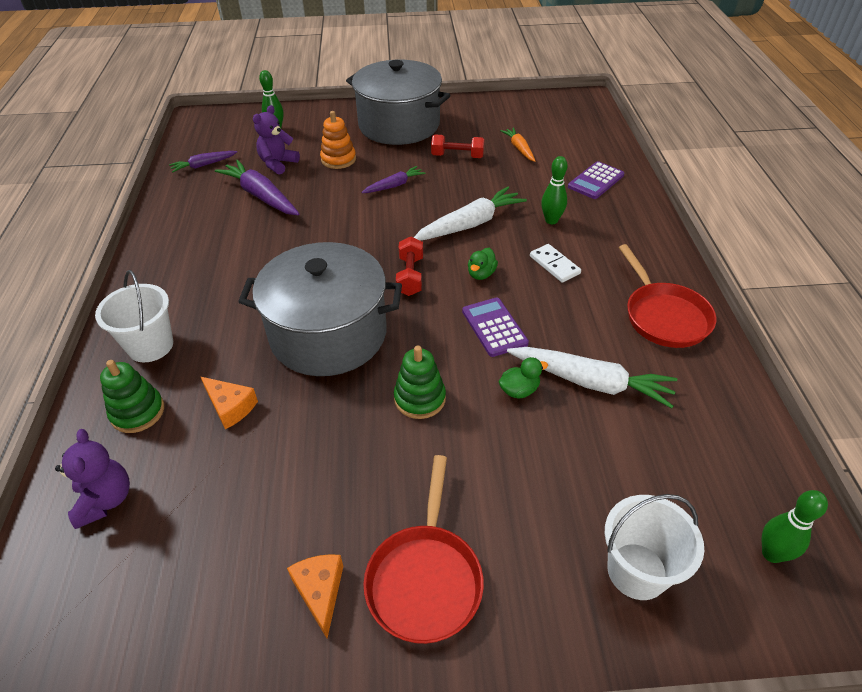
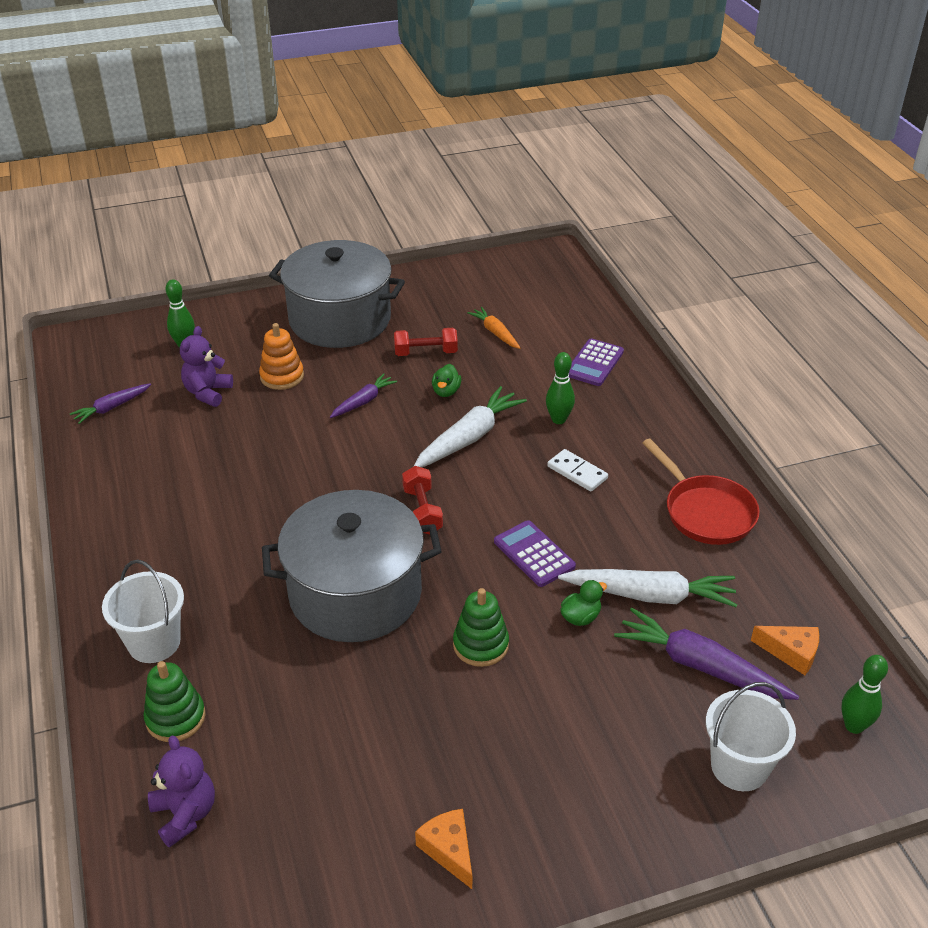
camera: 15 degrees left, 5 degrees down
orange cheese [201,377,258,429] -> orange cheese moved to [751,626,819,675]
purple carrot [215,160,300,216] -> purple carrot moved to [614,608,799,700]
red pan [363,455,484,644] -> none
green duck [468,248,498,280] -> green duck moved to [432,364,461,397]

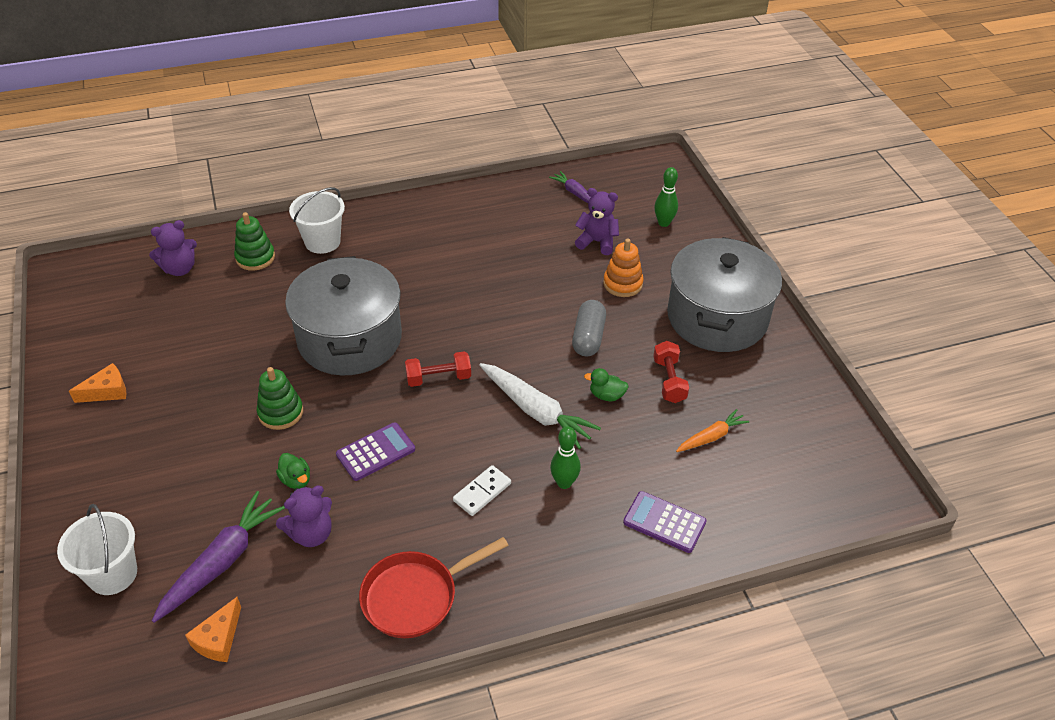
camera: 90 degrees right, 5 degrees up
purple carrot [330,373,397,418] -> grey capsule [572,300,606,356]
white carrot [558,569,738,607] -> purple teddy bear [276,485,332,547]
green bowling pin [841,655,888,734] -> none

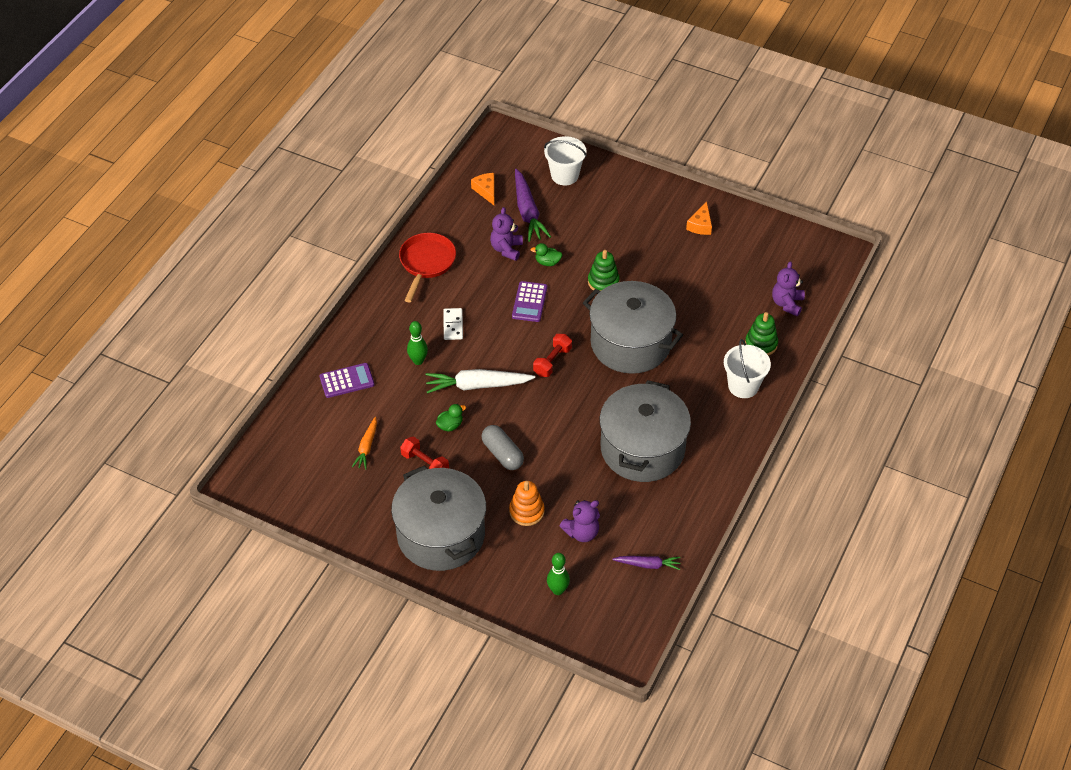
camera: 135 degrees right, 5 degrees up
none -> grey pot [600,380,691,482]

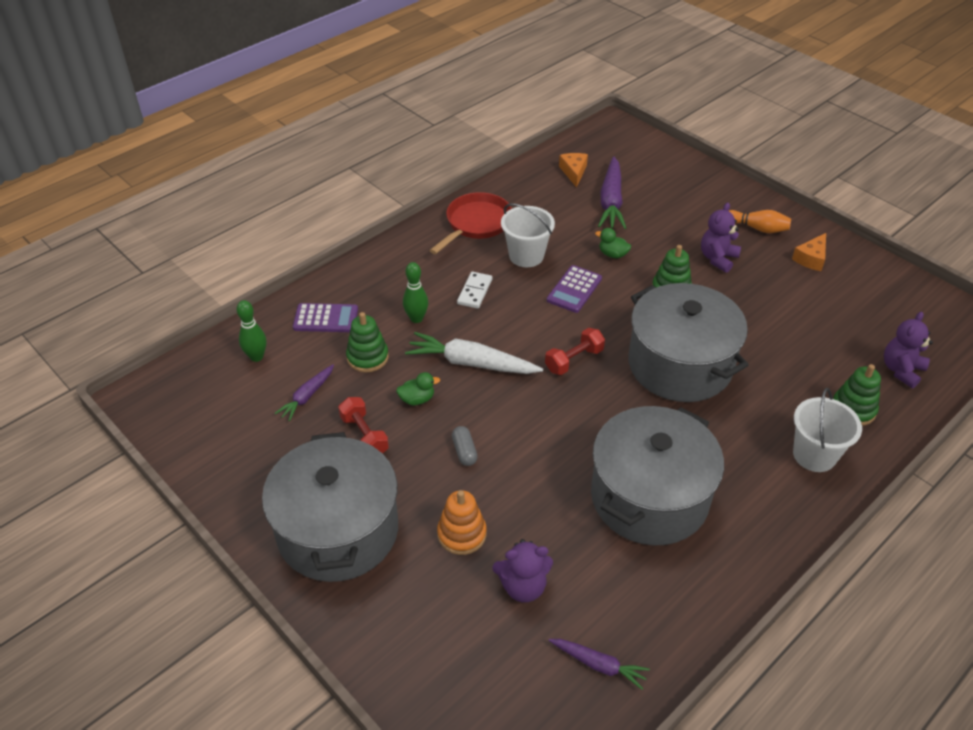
camera: 20 degrees right, 5 degrees down
orange carrot [352,417,377,469] -> purple carrot [275,364,334,421]
grey capsule [481,425,524,470] -> grey capsule [452,426,478,466], size x0.61
purple teddy bear [490,207,523,261] -> purple teddy bear moved to [701,203,741,273]
white bucket [544,136,587,185] -> white bucket moved to [501,203,555,267]
green bowling pin [547,553,570,595] -> green bowling pin moved to [237,300,266,362]
none -> green stacking toy [346,312,389,372]
none -> orange bowling pin [729,210,791,233]

